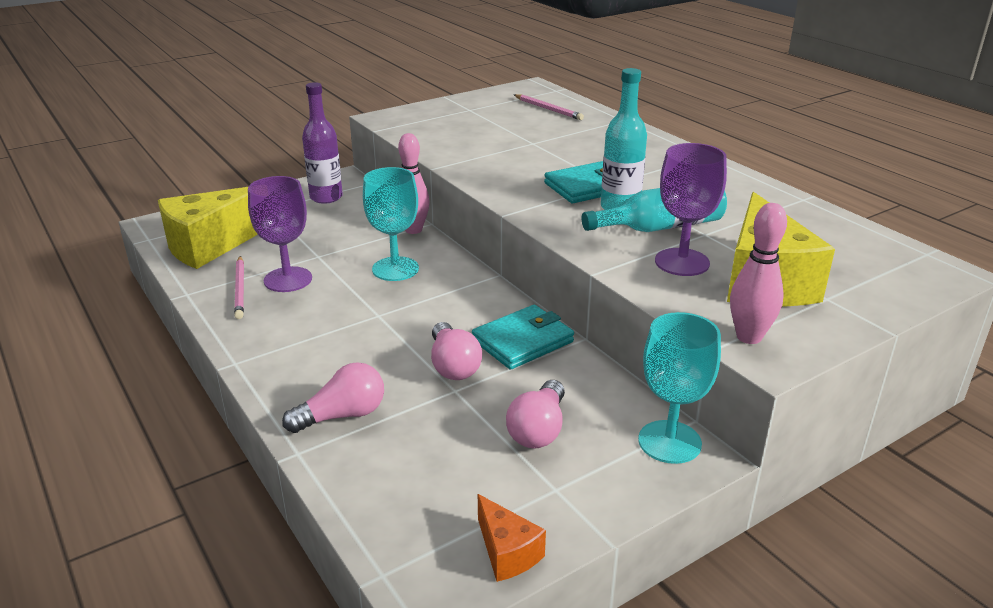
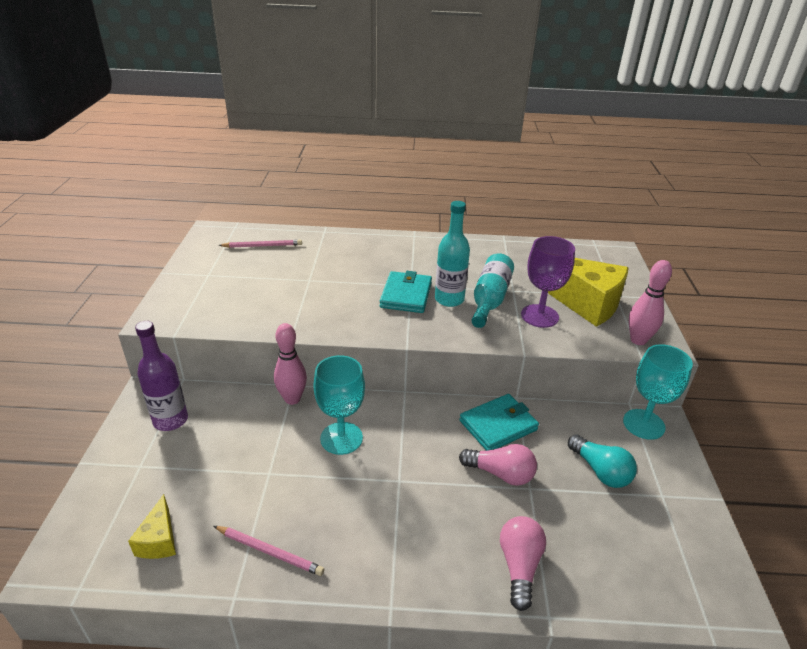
camera: 55 degrees left, 5 degrees up
yellow cheese [158,187,258,269] -> yellow cheese [128,494,176,559], size x0.48
purple goblet [248,176,312,292] -> none
turquoise wallet [472,305,574,370] -> turquoise wallet turned 60 degrees clockwise [459,394,539,451]
orange cheese [478,494,546,582] -> none
pink light bulb [506,380,565,449] -> turquoise light bulb [568,434,637,488]

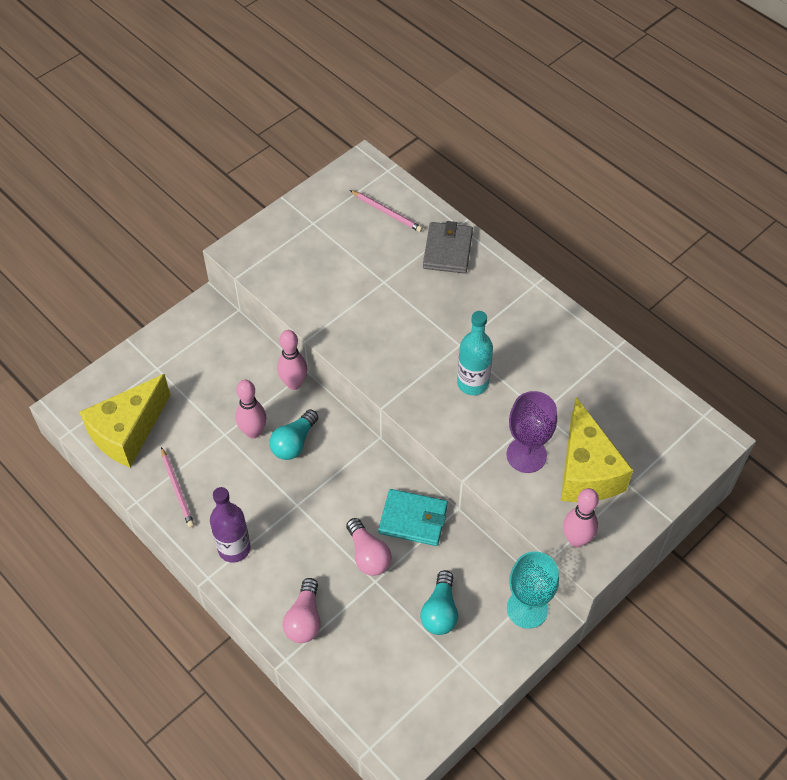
camera: 45 degrees right, 20 degrees up
yellow cheese [128,494,176,559] -> yellow cheese [79,374,170,467], size x2.07
purple bottle [135,321,188,431] -> purple bottle moved to [210,487,251,563]
turquoise goblet [313,355,365,455] -> turquoise light bulb [269,410,318,460]
turquoise wallet [380,271,432,313] -> none
turquoise bottle [472,253,514,328] -> none
pink light bulb [500,516,546,611] -> pink light bulb turned 135 degrees clockwise [283,578,321,643]
none -> pink bowling pin [235,380,266,439]
none -> grey wallet [423,221,473,274]

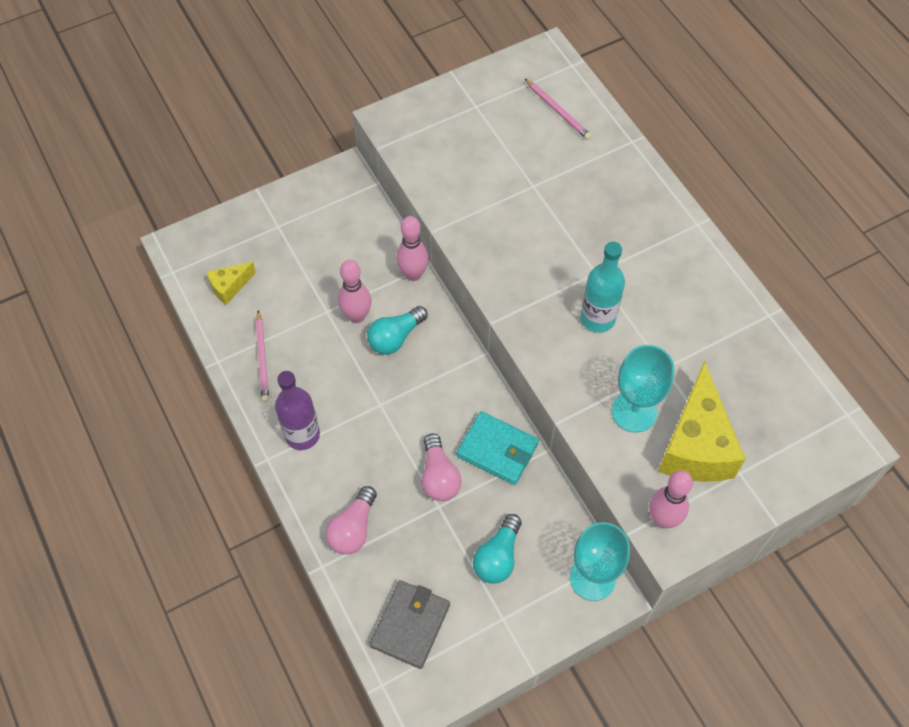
camera: 15 degrees right, 5 degrees up
yellow cheese [79,374,170,467] -> yellow cheese [207,262,256,305], size x0.48
grey wallet [423,221,473,274] -> grey wallet moved to [370,580,450,669]
purple goblet [506,391,557,473] -> turquoise goblet [612,345,674,432]

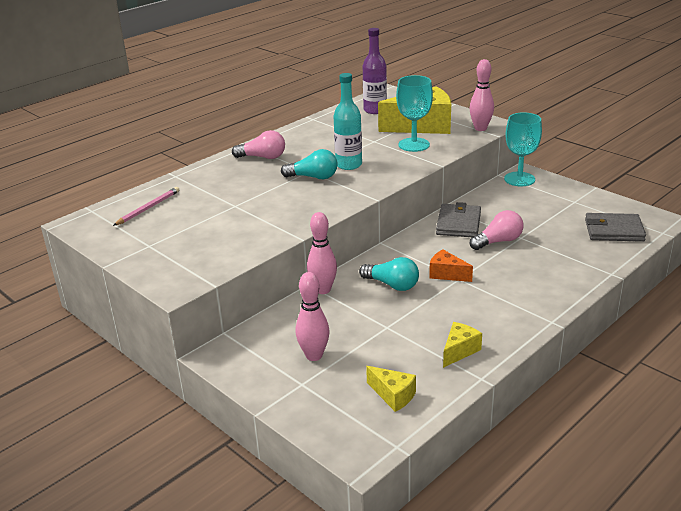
camera: 105 degrees left, 30 degrees down
pink pencil [256,310,269,402] -> yellow cheese [443,322,482,368]
purple bottle [275,371,320,450] -> purple bottle moved to [363,28,387,114]
pink light bulb [326,486,377,555] -> pink light bulb moved to [232,130,285,159]
pink bowling pin [338,260,371,323] -> pink bowling pin moved to [296,272,330,361]
turquoise wallet [457,411,539,485] -> grey wallet [436,202,481,237]
turquoise light bulb [473,514,522,584] -> turquoise light bulb moved to [281,149,338,179]
none -> orange cheese [429,249,473,282]

